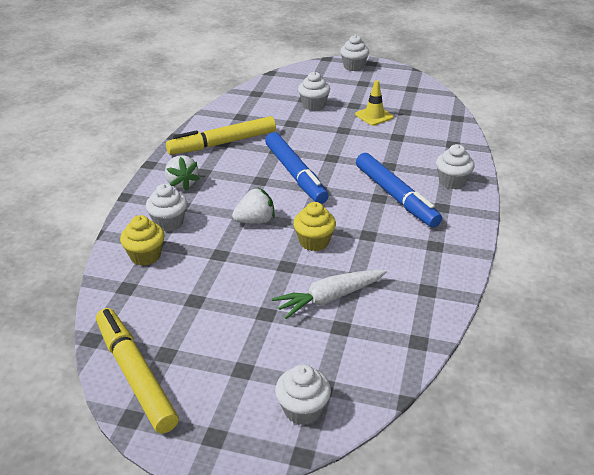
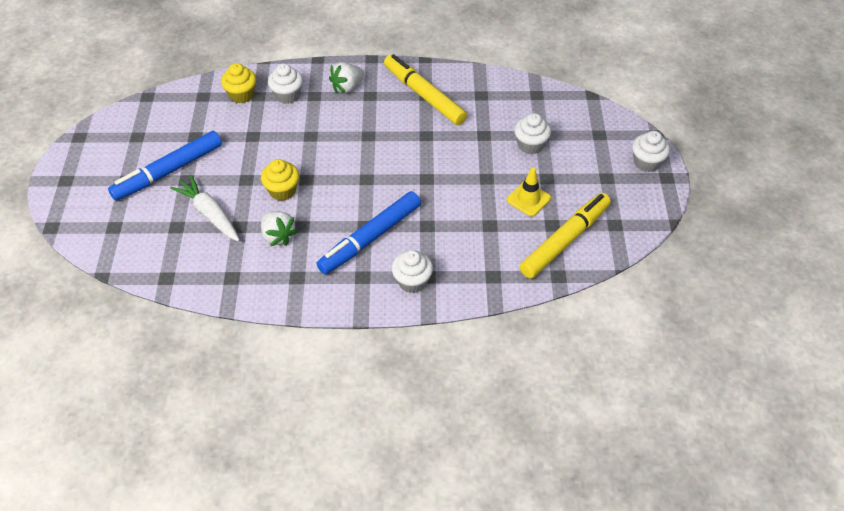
camera: 75 degrees right, 15 degrees up
yellow marker [96,308,179,434] -> yellow marker moved to [520,193,611,279]
white strawberry [232,187,275,224] -> white strawberry moved to [261,211,298,246]
blue marker [265,132,329,204] -> blue marker moved to [108,131,222,201]
white cupcake [275,364,331,425] -> none

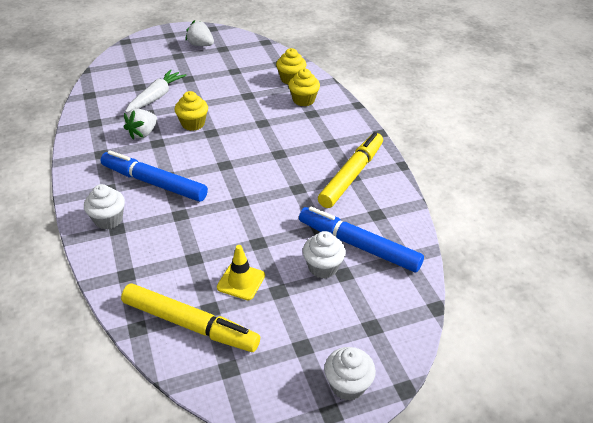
camera: 70 degrees right, 10 degrees down
blue marker [108,131,222,201] -> blue marker moved to [299,206,424,272]
white cupcake [268,64,303,104] -> yellow cupcake [288,69,320,106]
white strawberry [329,62,364,93] -> white strawberry moved to [185,20,214,46]

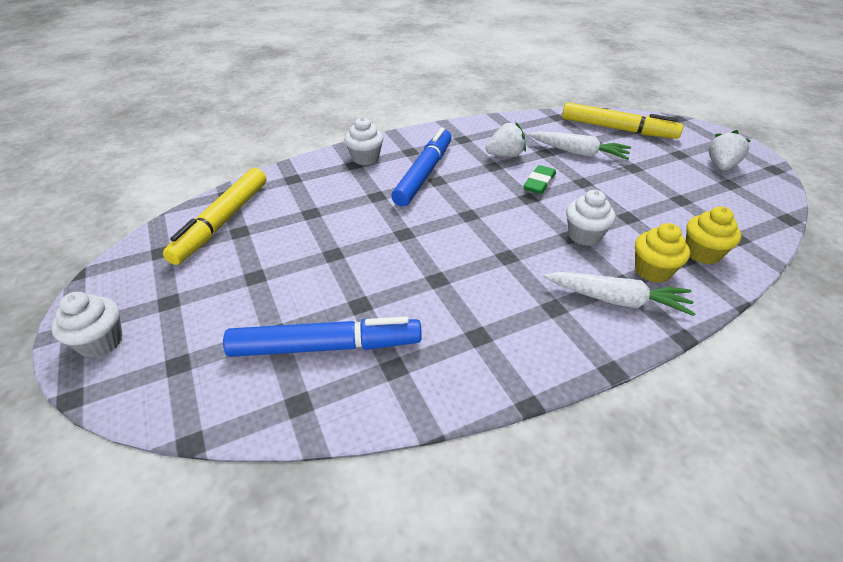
camera: 85 degrees right, 0 degrees up
white strawberry [124,108,157,140] -> white strawberry turned 135 degrees clockwise [486,122,526,157]
yellow cupcake [175,91,208,131] -> green eraser [523,165,556,194]
yellow traffic cone [217,245,265,300] -> none
blue marker [299,206,424,272] -> blue marker turned 60 degrees clockwise [223,317,422,357]
white cupcake [303,231,346,279] -> white cupcake moved to [566,190,616,246]
yellow marker [318,132,383,208] -> yellow marker moved to [562,102,683,139]
none -> white carrot [544,272,696,316]

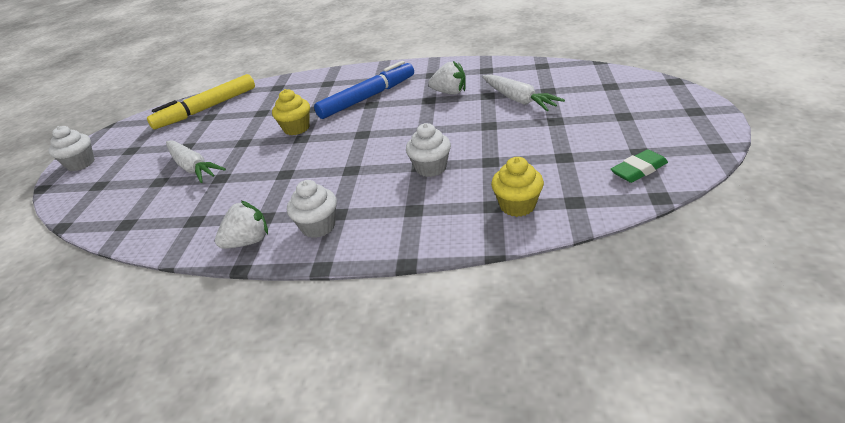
camera: 35 degrees right, 5 degrees down
blue marker [223,317,422,357] -> none
white cupcake [344,117,383,165] -> white cupcake moved to [287,180,337,238]
green eraser [523,165,556,194] -> green eraser moved to [611,149,668,183]
white carrot [544,272,696,316] -> white carrot moved to [166,140,226,183]
yellow marker [562,102,683,139] -> none
yellow cupcake [635,223,690,283] -> yellow cupcake moved to [272,89,310,135]
white strawberry [708,130,751,170] -> white strawberry moved to [215,201,268,249]

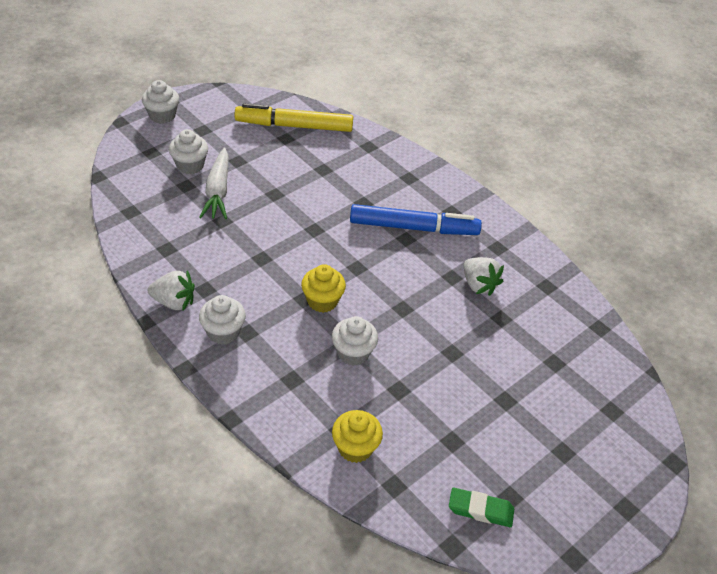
camera: 35 degrees right, 10 degrees up
yellow cupcake [272,89,310,135] -> yellow cupcake moved to [301,264,346,313]
white carrot [482,75,565,111] -> none
none -> white cupcake [169,129,208,174]

